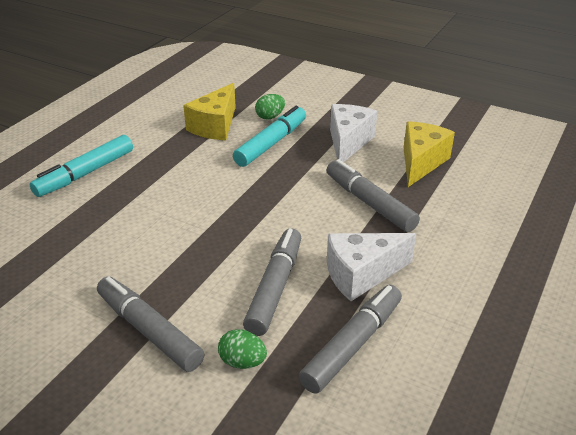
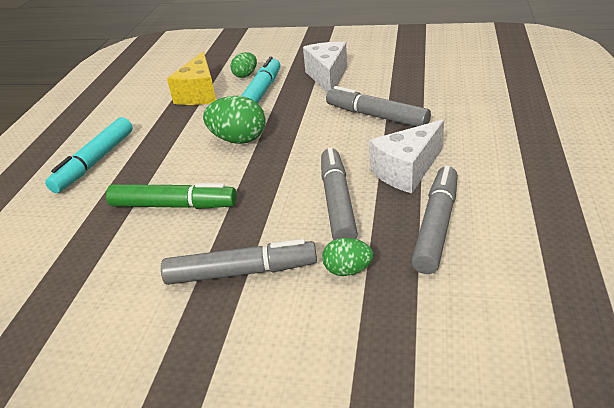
camera: 15 degrees left, 0 degrees up
grey marker [97,277,204,372] -> grey marker turned 150 degrees clockwise [161,239,317,285]
yellow cheese [404,121,455,187] -> none
none -> green marker [106,183,237,209]
none -> green egg [203,96,266,144]

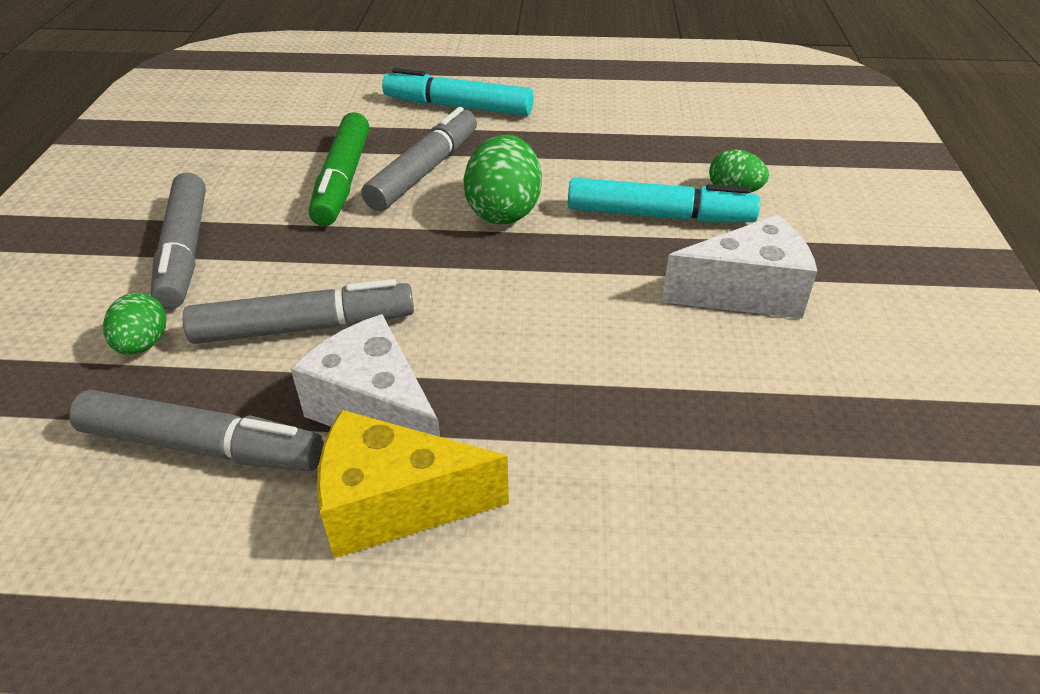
camera: 80 degrees right, 5 degrees up
yellow cheese [167,51,216,105] -> yellow cheese moved to [317,409,509,558]
grey marker [326,86,431,127] -> grey marker moved to [361,107,477,211]

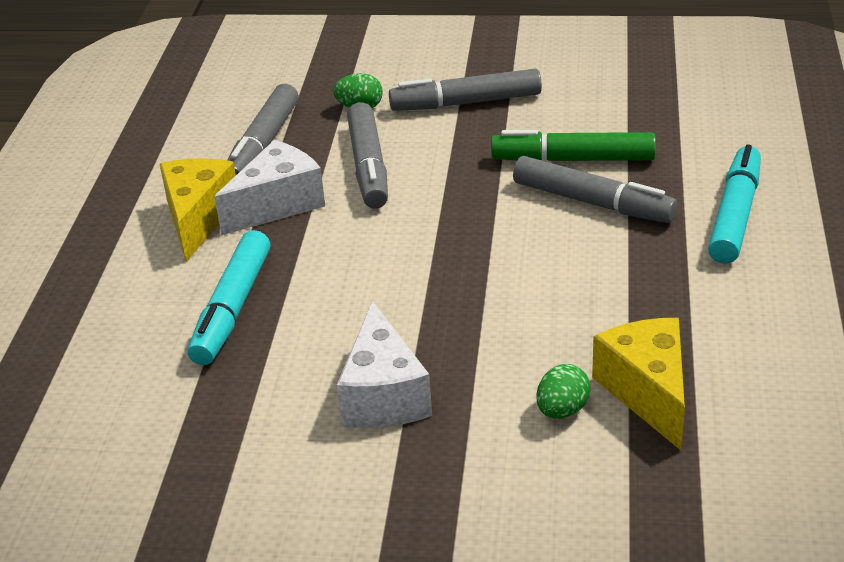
camera: 95 degrees right, 5 degrees down
green egg [463,135,542,224] -> none
turquoise marker [568,178,760,222] -> turquoise marker moved to [187,230,270,365]
none -> yellow cheese [592,318,685,450]

